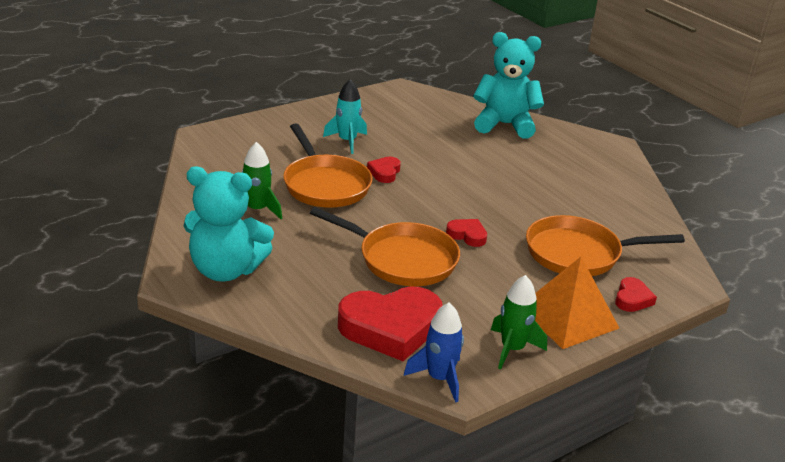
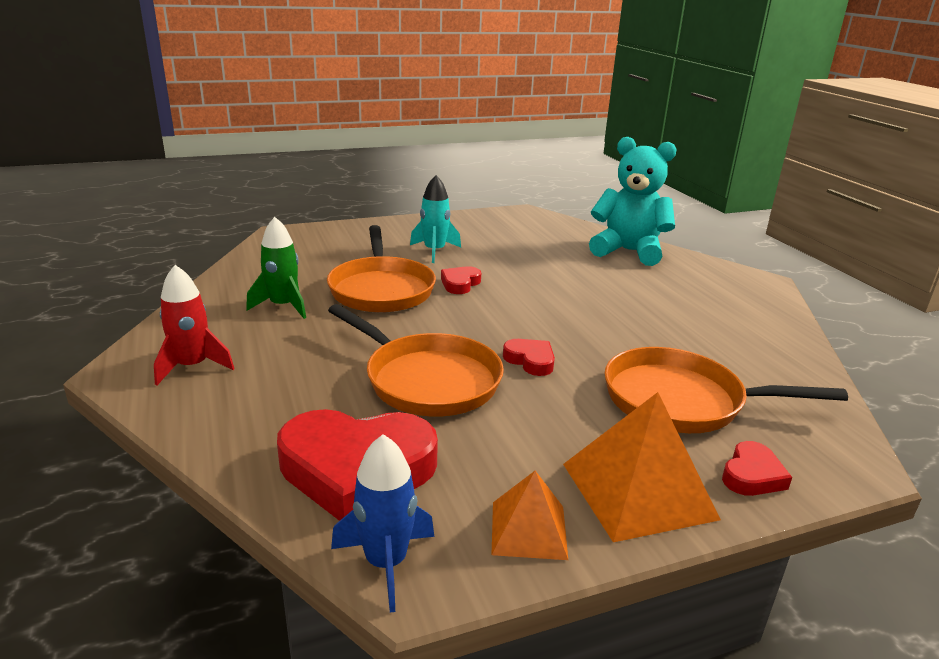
camera: 15 degrees right, 5 degrees down
turquoise teddy bear [184,167,274,282] -> red rocket [154,265,235,385]
green rocket [491,275,547,369] -> orange pyramid [492,471,568,560]

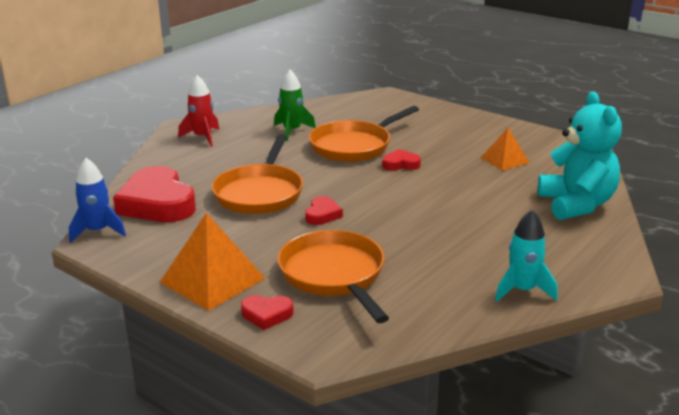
camera: 60 degrees right, 0 degrees up
turquoise rocket [410,175,461,263] -> turquoise rocket moved to [495,210,558,302]
orange pyramid [492,471,568,560] -> orange pyramid moved to [481,128,529,170]

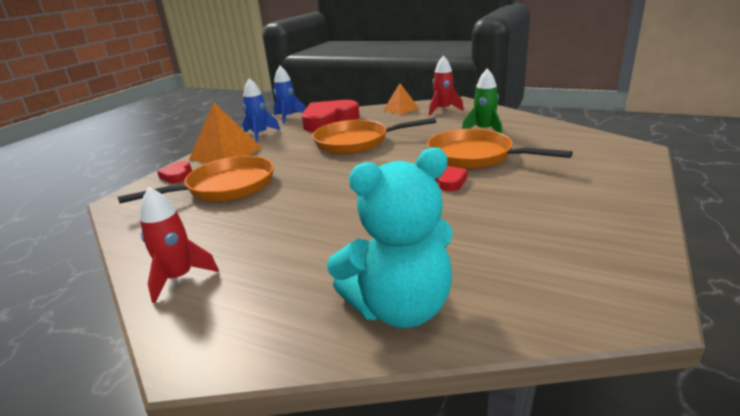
camera: 80 degrees right, 0 degrees up
red heart [305,196,343,225] -> none
orange pyramid [481,128,529,170] -> orange pyramid moved to [384,83,419,115]
turquoise rocket [495,210,558,302] -> red rocket [140,187,219,303]
none -> blue rocket [243,78,280,142]

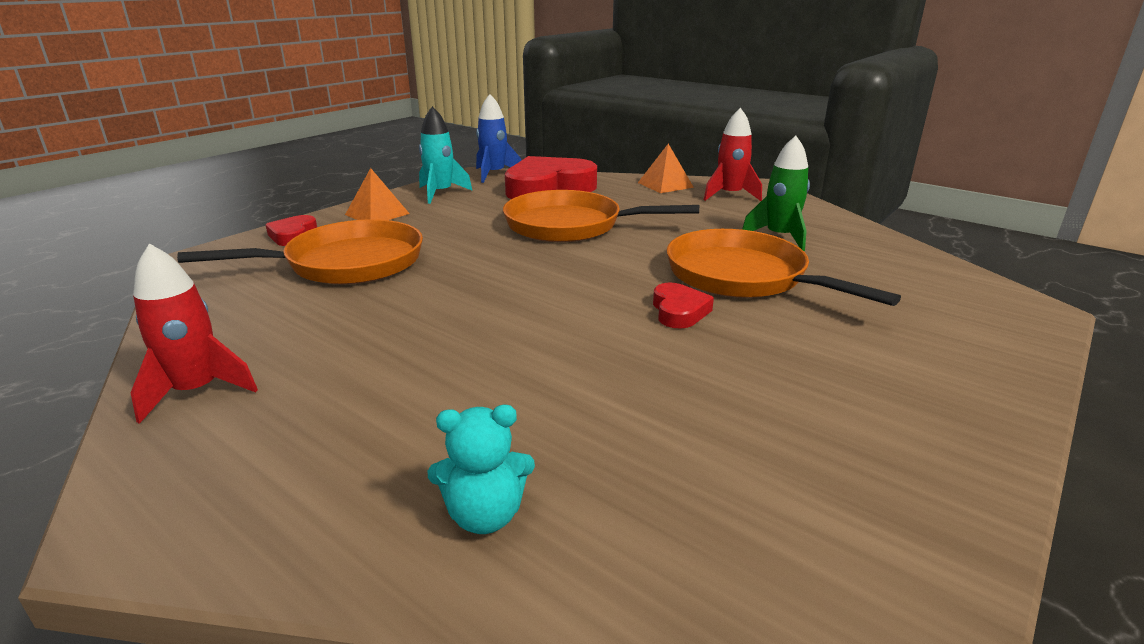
camera: 10 degrees right, 0 degrees up
orange pyramid [189,102,262,163] -> orange pyramid [345,168,410,220], size x0.59
blue rocket [243,78,280,142] -> turquoise rocket [419,106,472,204]
turquoise teddy bear [327,147,453,328] -> turquoise teddy bear [428,405,535,534], size x0.48

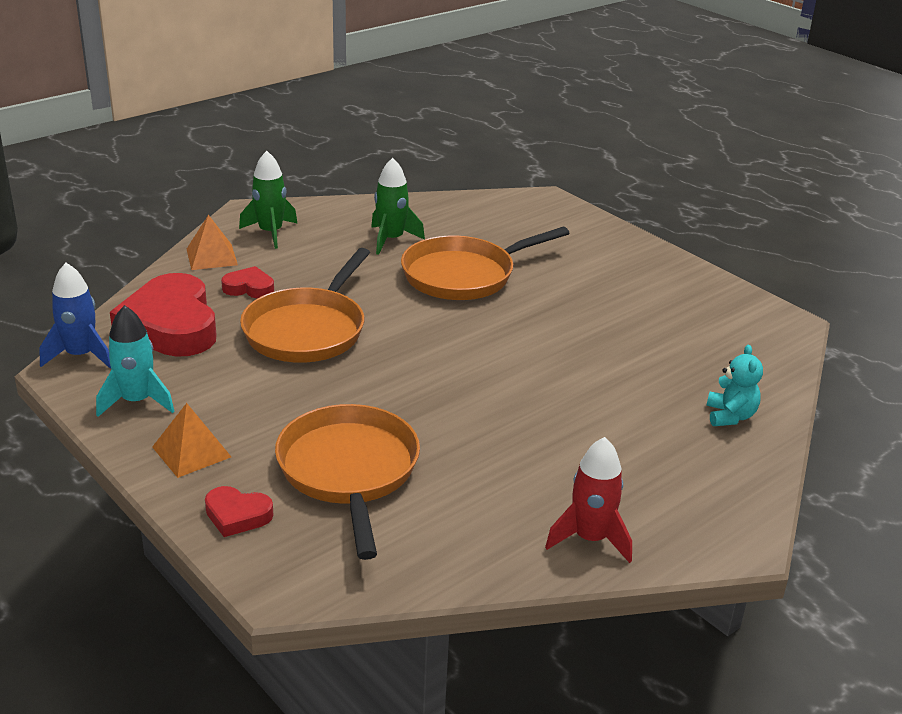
camera: 80 degrees left, 5 degrees up
red heart [653,282,714,329] -> red heart moved to [221,266,274,298]
red rocket [704,108,762,201] -> green rocket [239,151,298,249]

